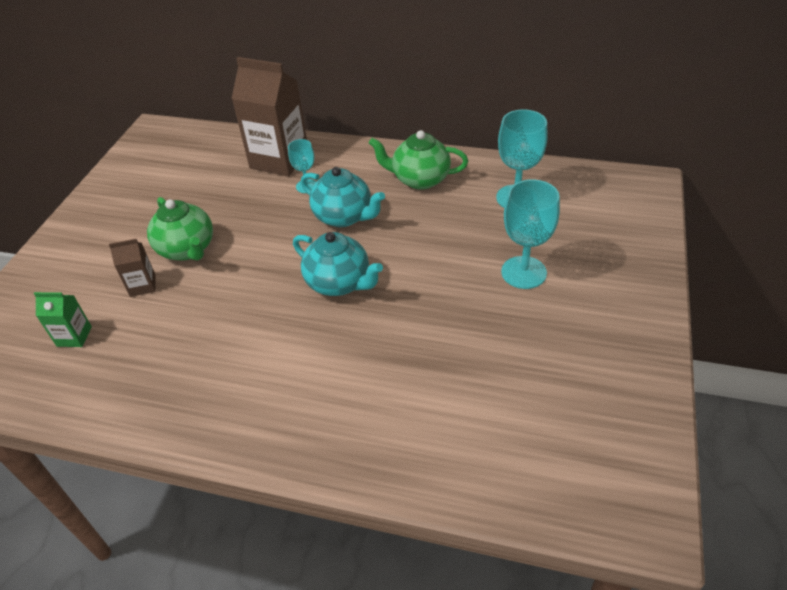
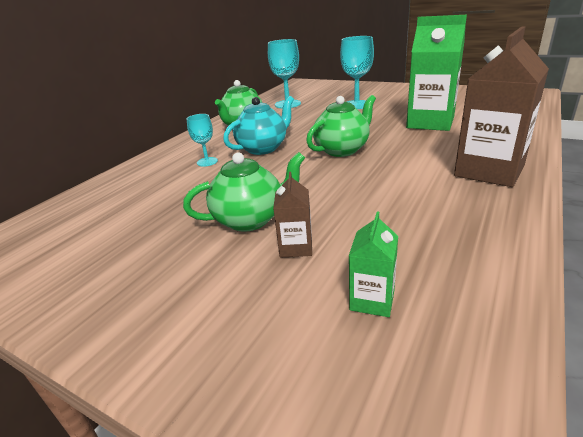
camera: 75 degrees left, 15 degrees down
brown carton [231,57,307,176] -> brown carton moved to [454,26,549,187]
turquoise teapot [293,232,383,296] -> green teapot [306,95,376,157]
none -> green carton [406,15,467,131]

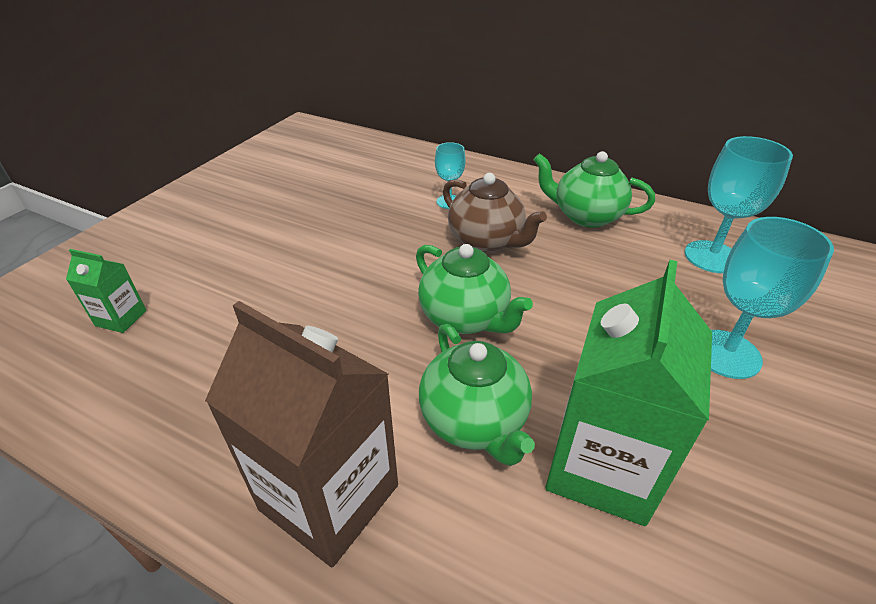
camera: 85 degrees right, 10 degrees up
green teapot [183,152,305,232] -> green teapot moved to [419,324,535,466]
turquoise teapot [223,96,294,155] -> brown teapot [443,173,547,253]
brown carton [273,172,312,258] -> none

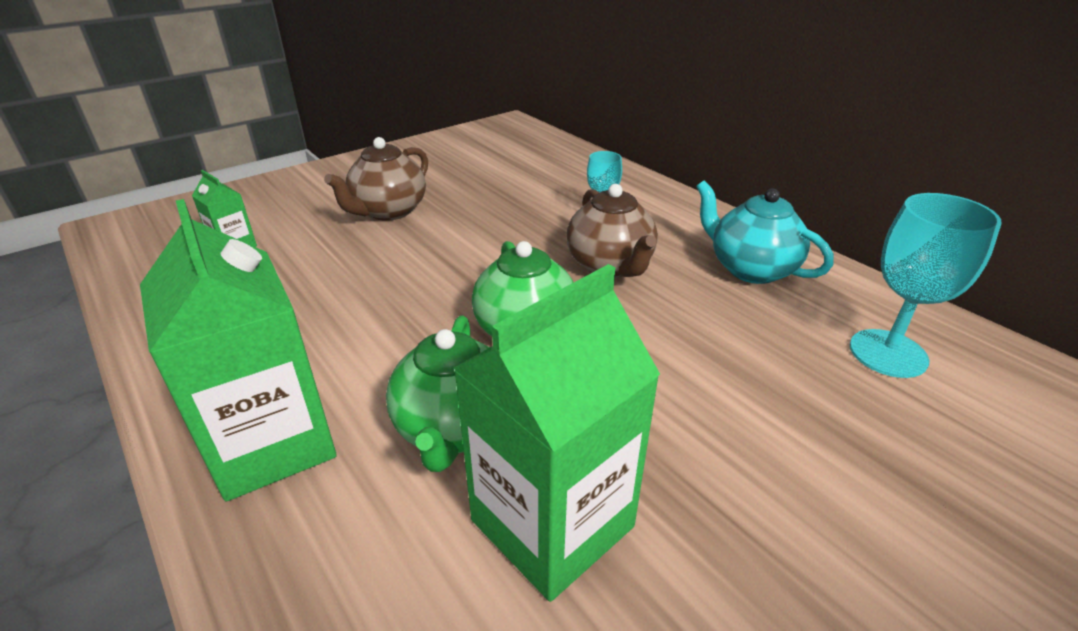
camera: 25 degrees right, 5 degrees down
brown carton [205,301,398,567] -> green carton [140,199,337,502]
green teapot [534,151,655,228] -> turquoise teapot [696,180,834,284]
turquoise goblet [711,217,834,379] -> none
none -> brown teapot [324,137,428,221]

